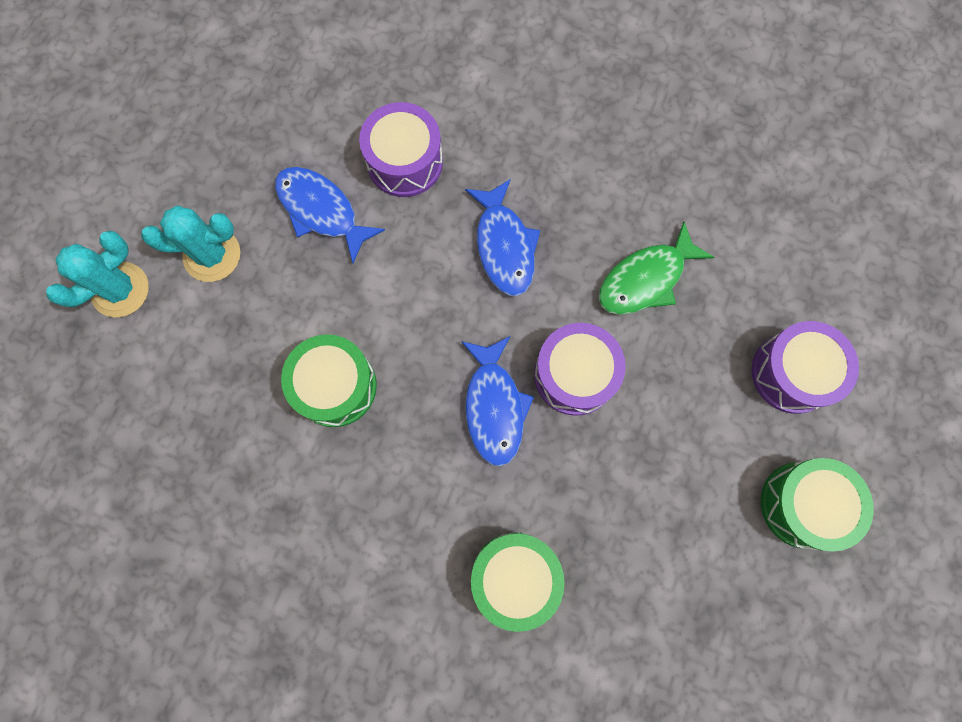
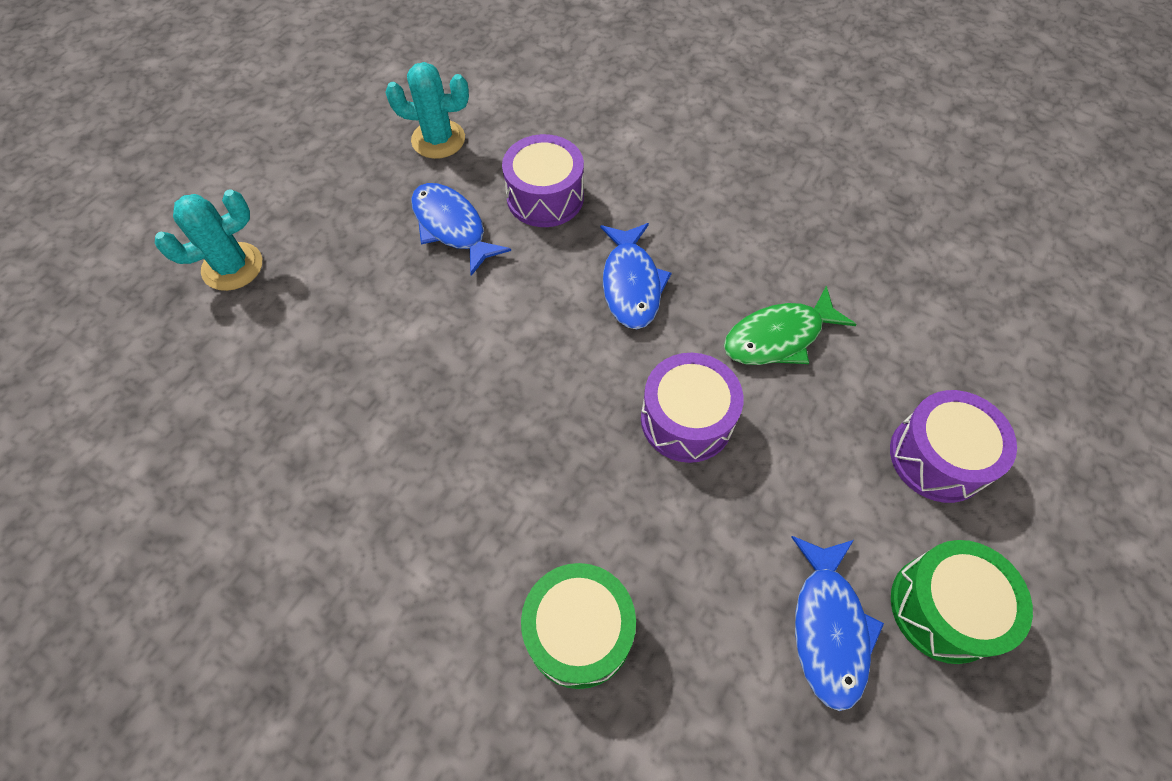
camera: 10 degrees right, 15 degrees down
turquoise cactus [141,205,240,282] -> turquoise cactus moved to [385,62,469,159]
green drum [281,334,377,427] -> none
blue fish [461,336,534,467] -> blue fish moved to [791,536,884,711]

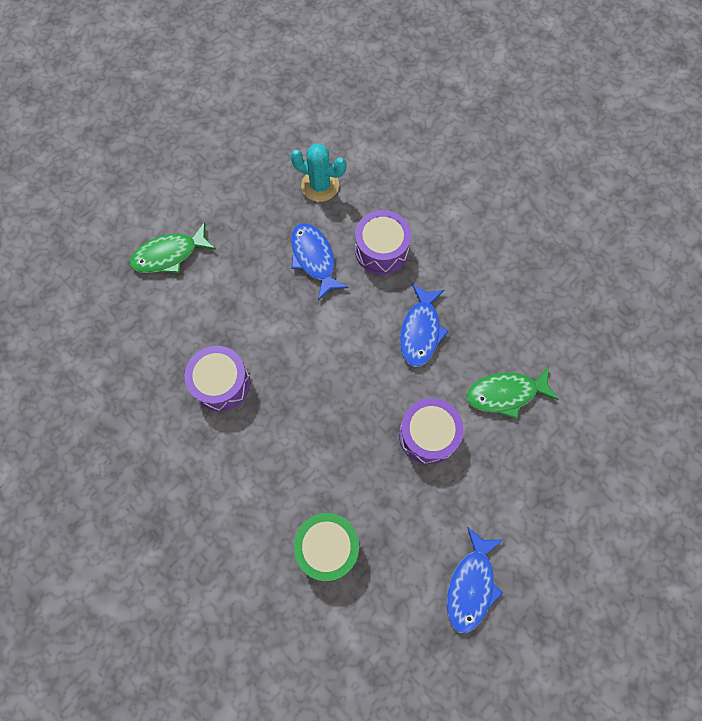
camera: 15 degrees right, 10 degrees up
turquoise cactus [155,189,262,291] -> green fish [130,222,216,274]
purple drum [890,390,1017,503] -> purple drum moved to [185,346,250,412]
green drum [891,540,1033,664] -> none

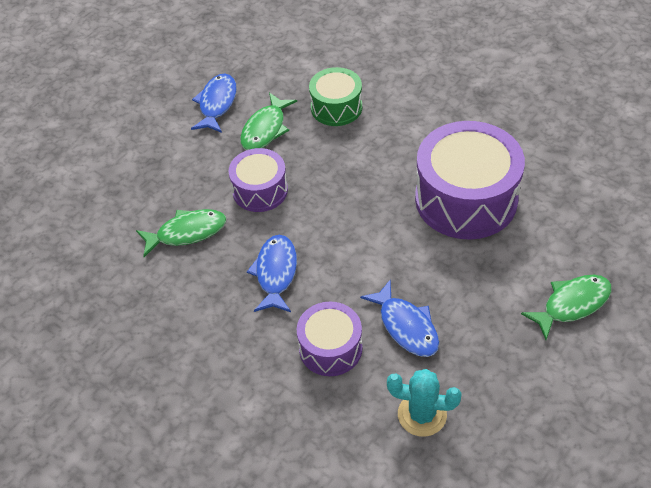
camera: 175 degrees right, 20 degrees down
purple drum [185,346,250,412] -> purple drum [415,121,525,240], size x1.79
none -> green fish [240,92,297,150]

